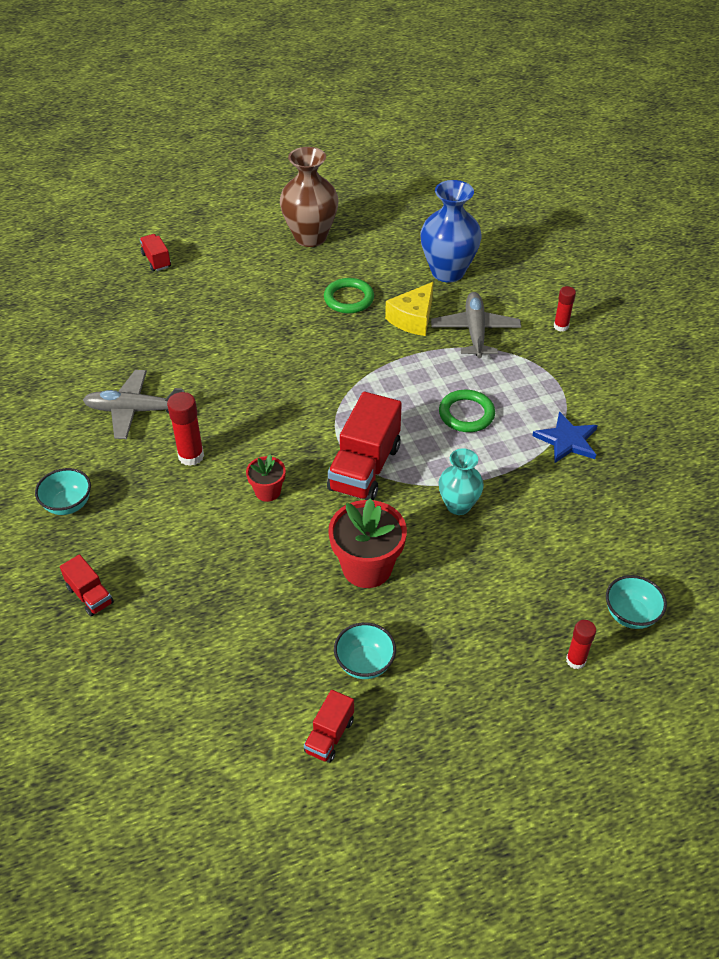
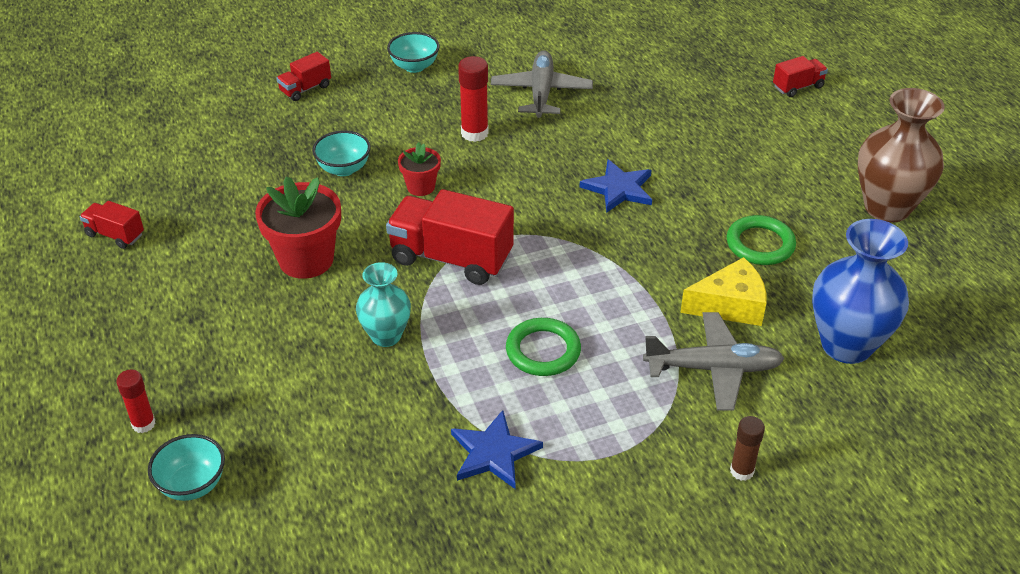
camera: 90 degrees right, 5 degrees down
turquoise bowl [334,622,396,679] -> turquoise bowl moved to [312,131,371,176]
yellow cheese [385,282,434,336] -> yellow cheese turned 135 degrees clockwise [680,257,767,326]
red glue stick [554,286,576,332] -> brown glue stick [730,416,765,481]
none -> blue star [579,159,652,213]

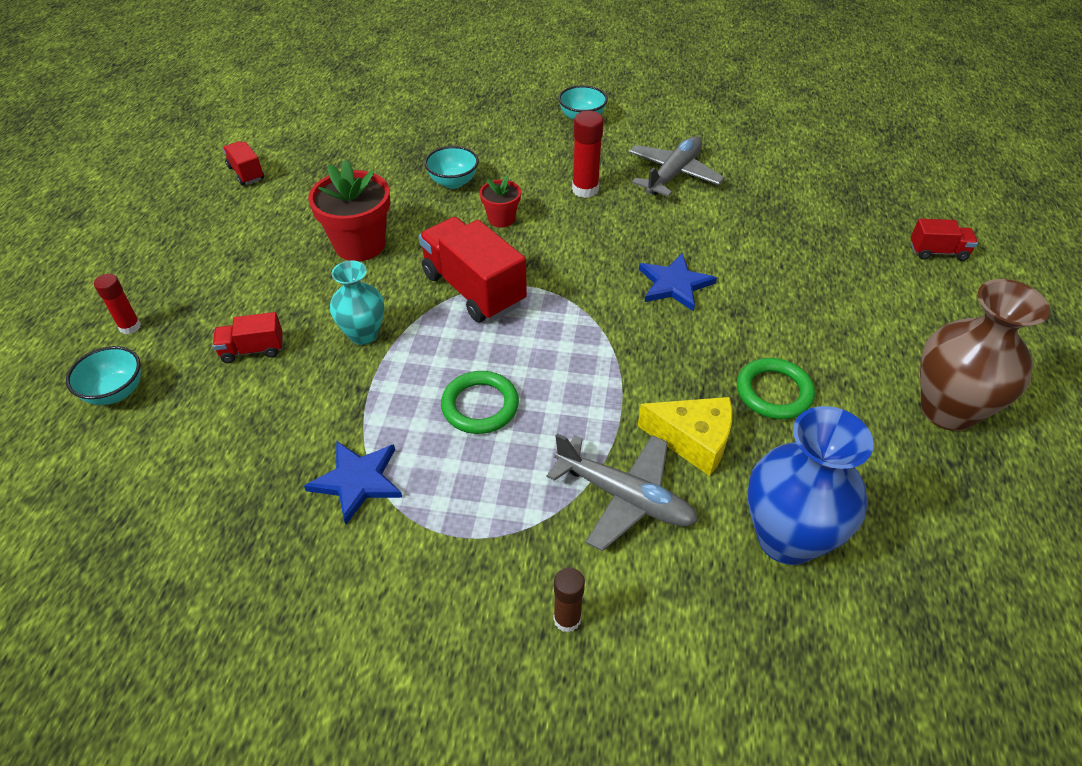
camera: 30 degrees right, 5 degrees up
red truck [276,52,331,101] -> red truck moved to [213,312,283,363]

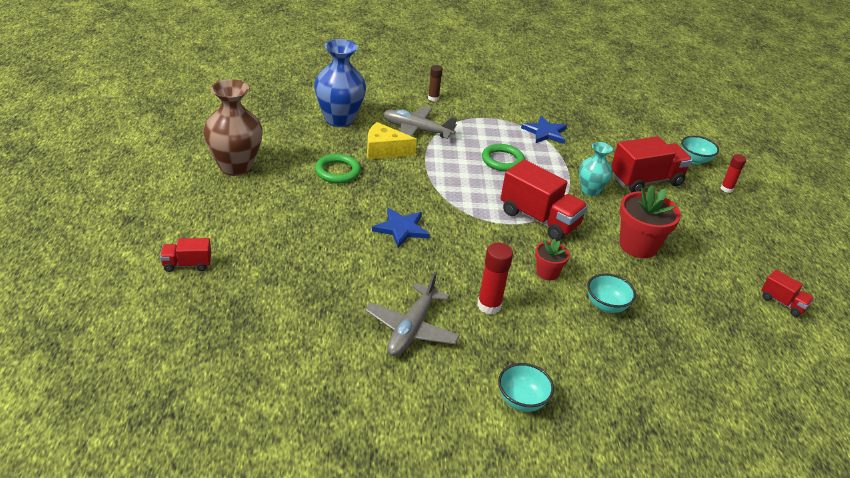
camera: 165 degrees right, 10 degrees down
red truck [213,312,283,363] -> red truck [611,136,693,192], size x1.96

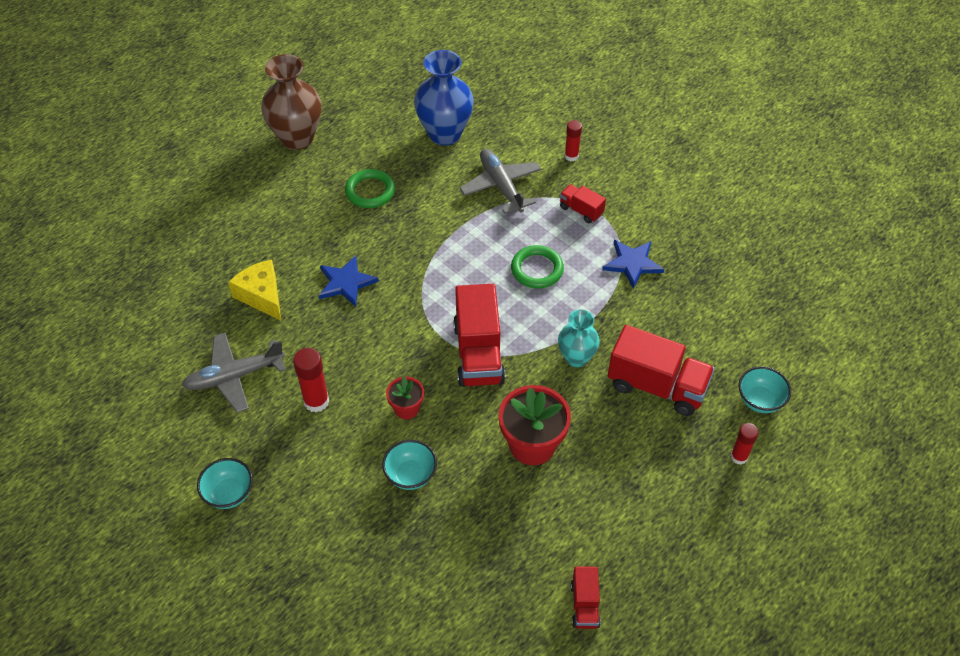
camera: 50 degrees right, 15 degrees up
red truck [160,238,211,272] -> red truck moved to [560,184,606,223]
yellow cheese [367,122,417,159] -> yellow cheese moved to [228,260,281,320]
brown glue stick [428,65,443,101] -> red glue stick [565,120,582,161]

